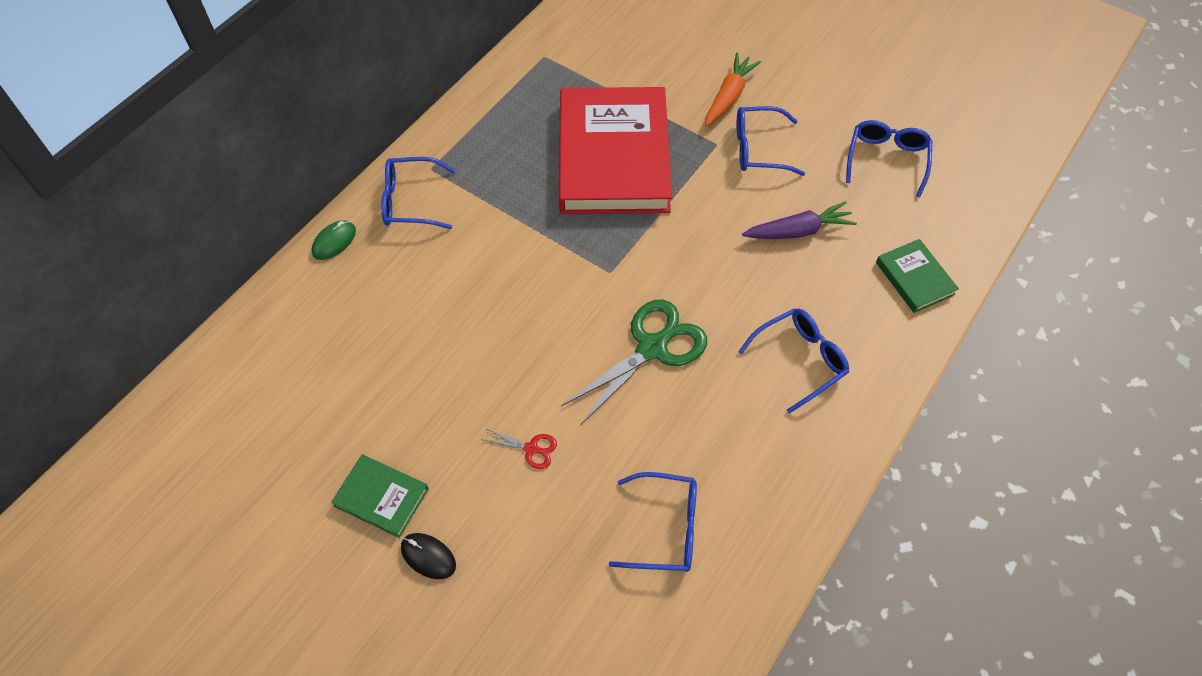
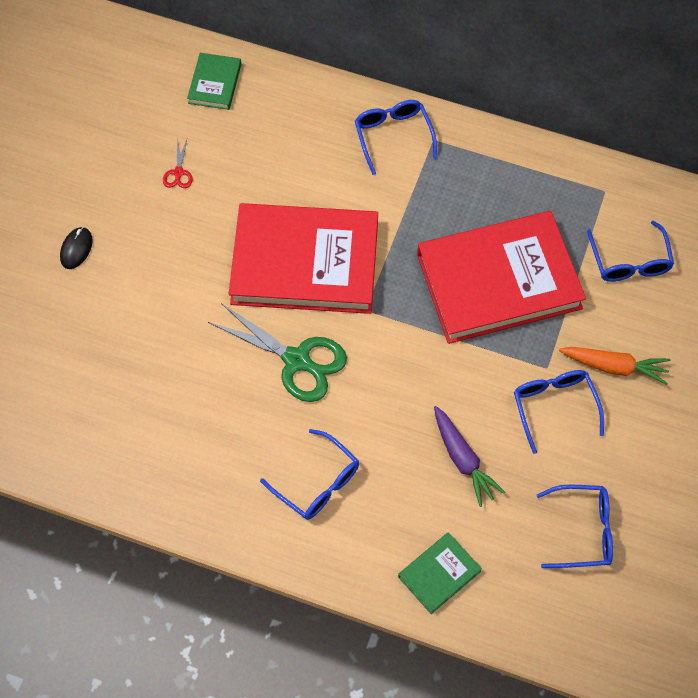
camera: 75 degrees right, 5 degrees up
green mouse [312,220,356,260] -> none
green book [331,454,429,538] -> green book moved to [187,53,241,110]
red scissors [481,428,557,469] -> red scissors moved to [163,140,193,188]
blue glasses [609,472,697,572] -> blue glasses moved to [587,221,674,282]
none -> red book [229,203,378,314]

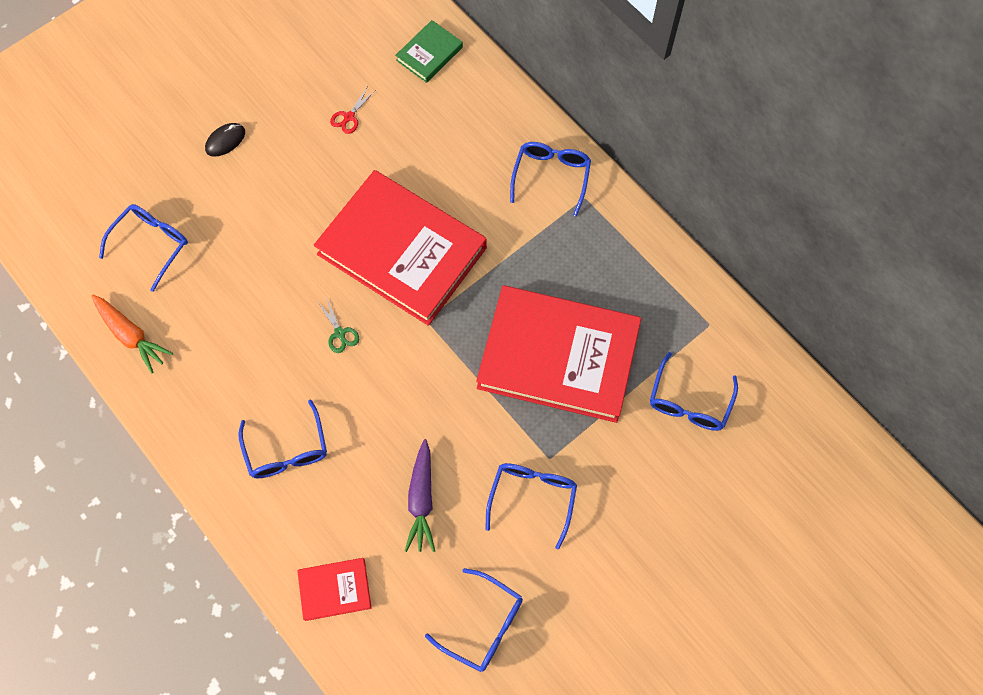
camera: 30 degrees right, 5 degrees up
green scissors [208,303,347,402] -> green scissors [317,299,359,353], size x0.44
green book [398,532,482,614] -> red book [297,558,371,621]
orange carrot [559,347,670,385] -> orange carrot moved to [91,294,173,374]
none -> blue glasses [99,204,188,292]

